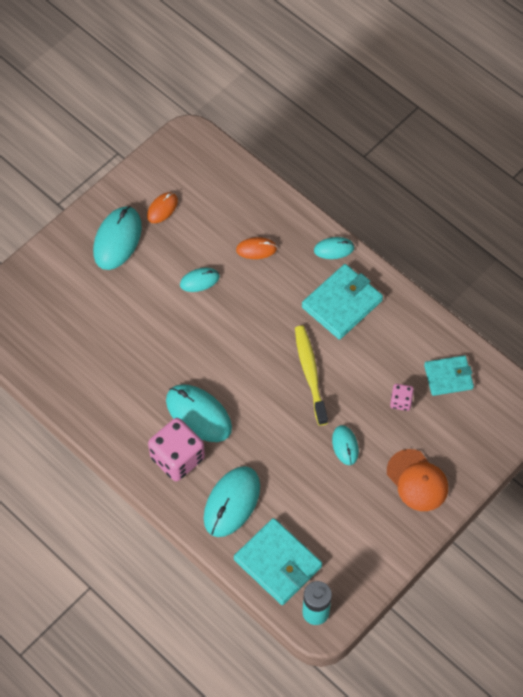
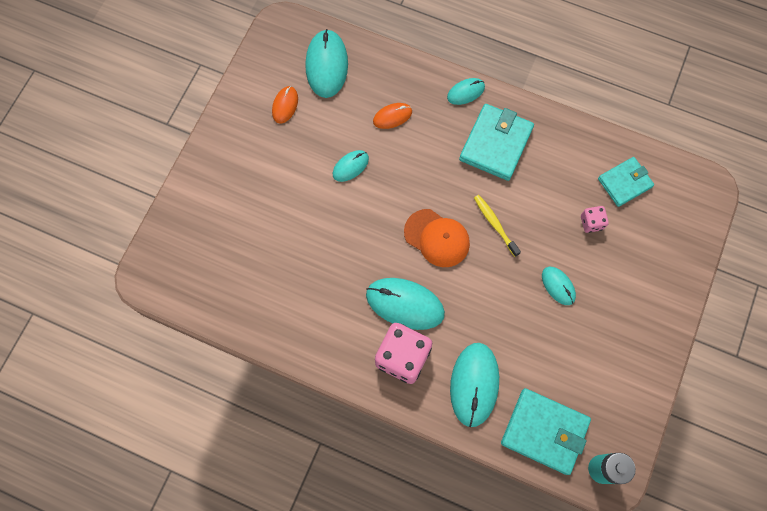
camera: 20 degrees left, 10 degrees up
turquoise mouse [93,206,142,270] -> turquoise mouse moved to [305,29,348,98]
yellow toothbrush [295,326,328,426] -> yellow toothbrush [474,195,521,257], size x0.65
orange cap [387,449,448,511] -> orange cap moved to [404,209,470,267]

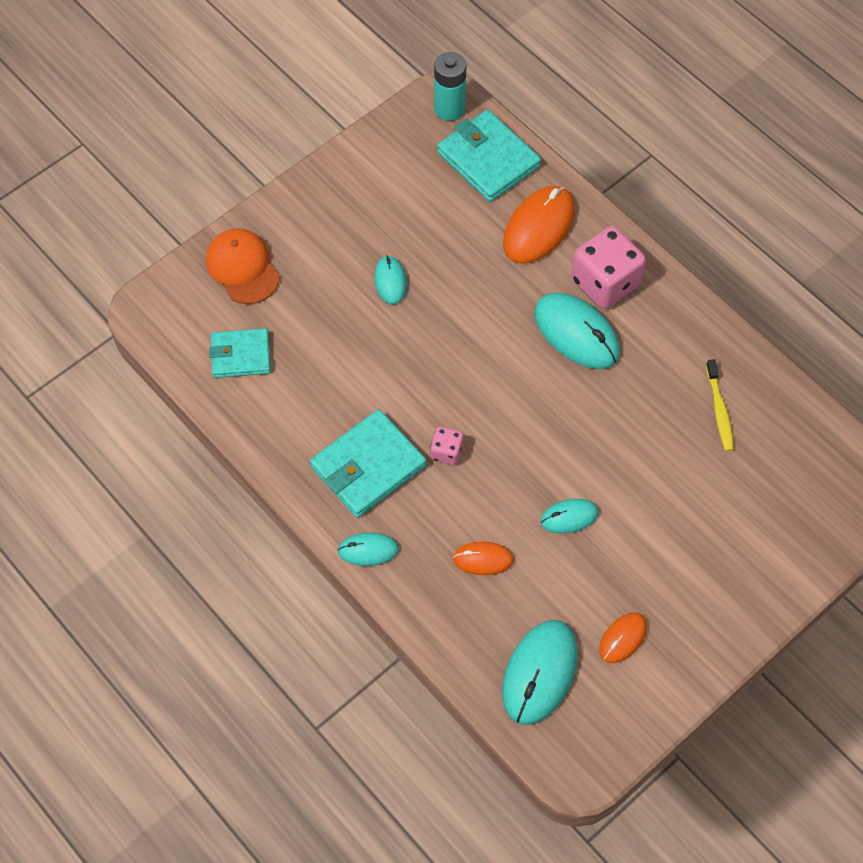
camera: 155 degrees left, 10 degrees down
orange cap [404,209,470,267] -> orange cap moved to [206,228,280,304]
turquoise mouse [450,343,499,427] -> orange mouse [503,186,575,264]
yellow toothbrush [474,195,521,257] -> yellow toothbrush moved to [706,359,734,451]
pink dice [581,206,609,233] -> pink dice moved to [430,427,463,465]

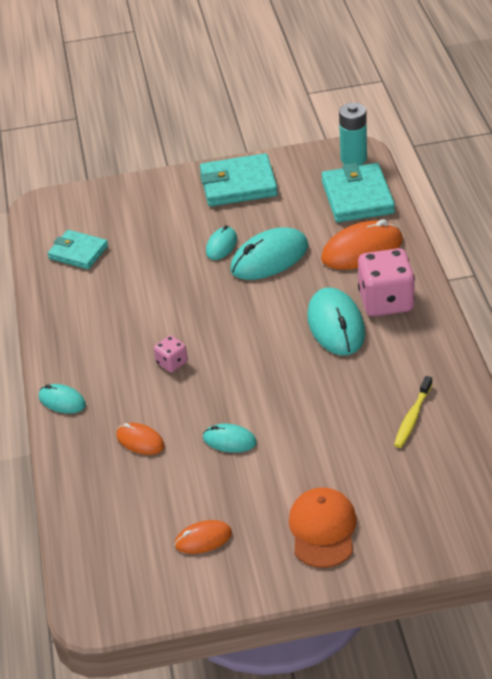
camera: 35 degrees right, 20 degrees down
orange cap [206,228,280,304] -> orange cap moved to [289,487,357,568]
turquoise wallet [310,409,426,518] -> turquoise wallet moved to [200,153,278,206]
turquoise mouse [502,620,578,725] -> turquoise mouse moved to [230,227,308,280]

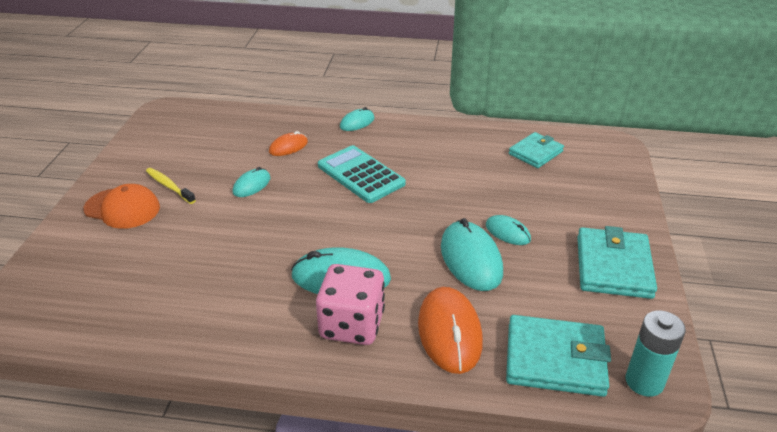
camera: 105 degrees right, 5 degrees down
pink dice [154,335,188,373] -> turquoise calculator [318,145,406,203]
orange mouse [175,520,232,554] -> none
yellow toothbrush [394,376,432,448] -> yellow toothbrush moved to [146,168,196,204]

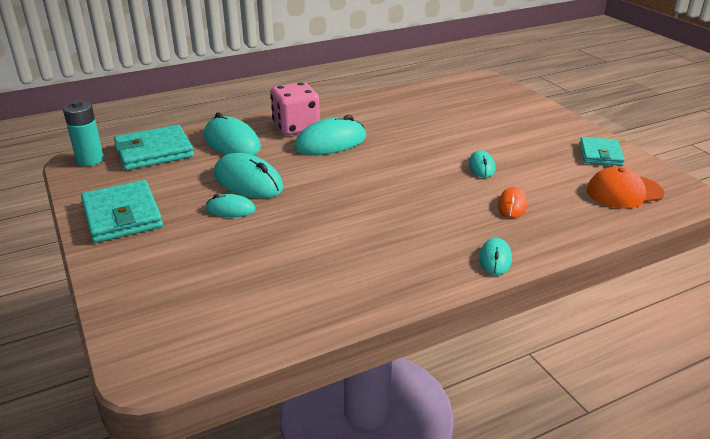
camera: 145 degrees right, 5 degrees down
orange cap [84,184,160,229] -> orange cap moved to [587,166,664,209]
yellow toothbrush [146,168,196,204] -> none
turquoise calculator [318,145,406,203] -> none
orange mouse [418,287,483,374] -> turquoise mouse [204,112,261,155]
turquoise wallet [509,132,564,168] -> turquoise wallet moved to [580,137,625,166]

